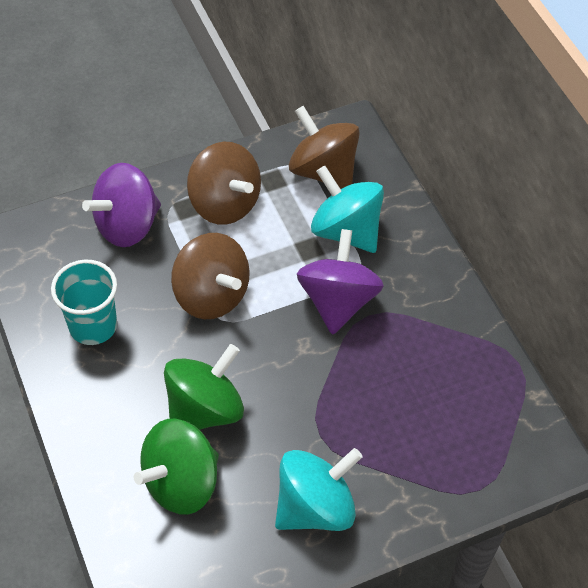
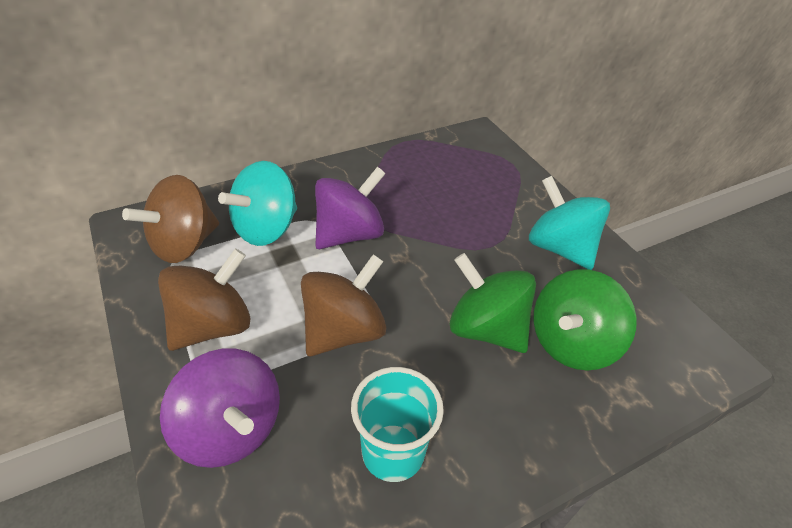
camera: 95 degrees left, 10 degrees down
green spinning top [134,419,219,515] -> green spinning top turned 90 degrees clockwise [534,269,637,371]
purple spinning top [297,229,384,335] -> purple spinning top turned 135 degrees clockwise [315,167,386,249]

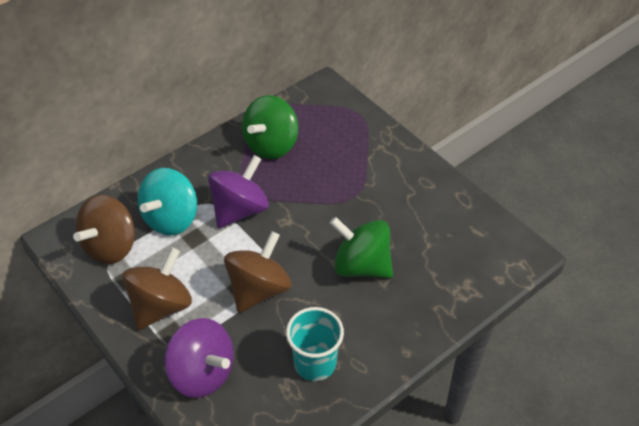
camera: 10 degrees left, 5 degrees up
turquoise spinning top [529,176,610,270] -> none
green spinning top [534,269,637,371] -> green spinning top moved to [242,95,298,159]

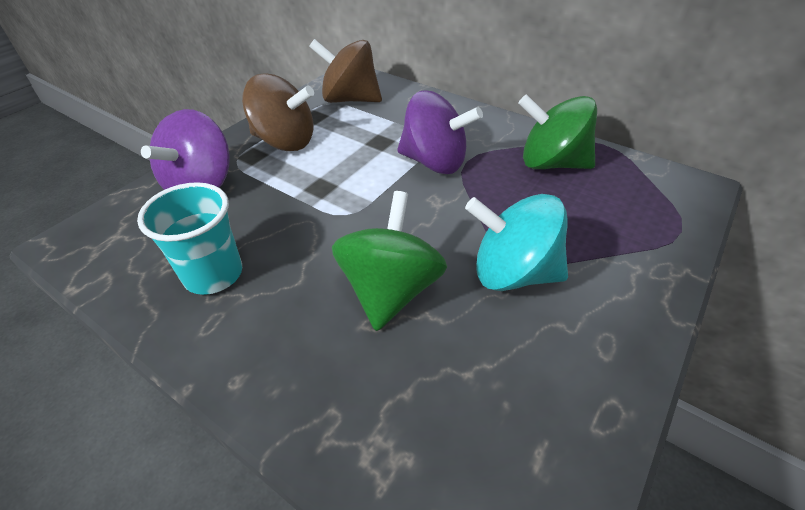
camera: 75 degrees right, 5 degrees down
turquoise spinning top [138,168,197,236] -> turquoise spinning top moved to [465,194,568,291]
brown spinning top [224,231,291,313] -> none

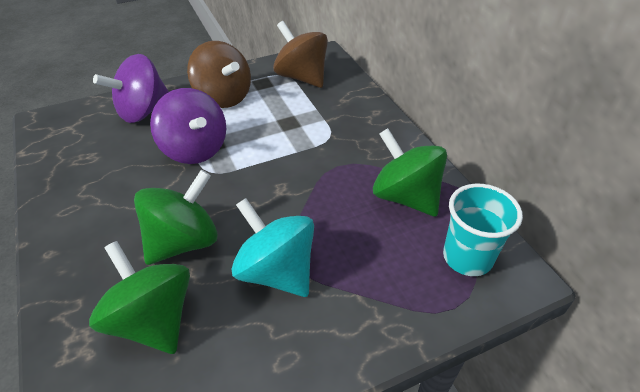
camera: 30 degrees right, 0 degrees up
turquoise cup [137,182,242,295] -> turquoise cup moved to [443,184,523,276]
purple spinning top [397,90,483,174] -> purple spinning top moved to [150,88,226,164]
none -> green spinning top [89,241,190,354]

